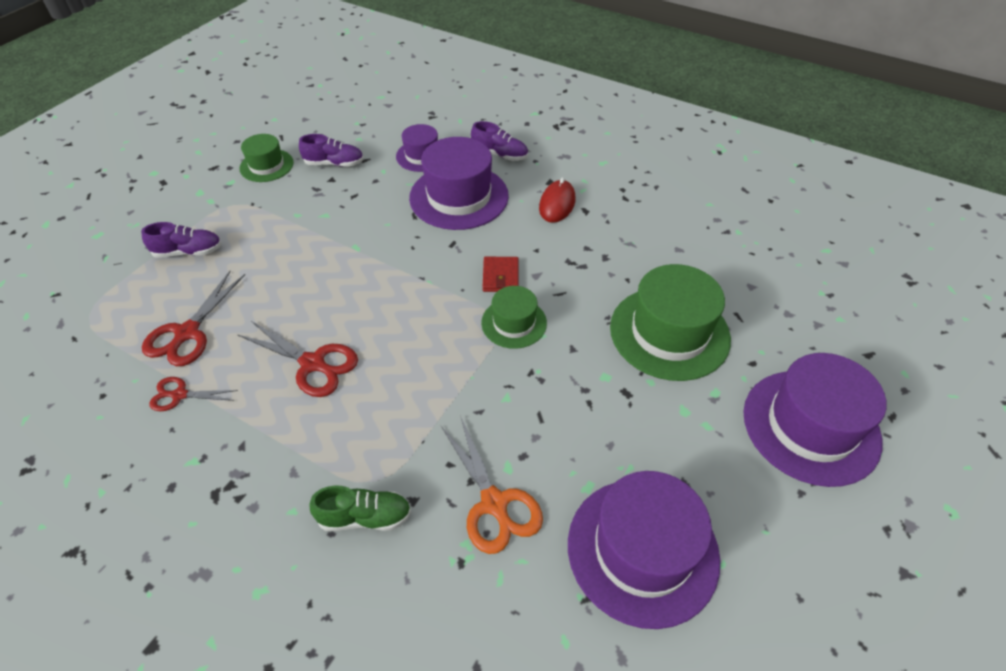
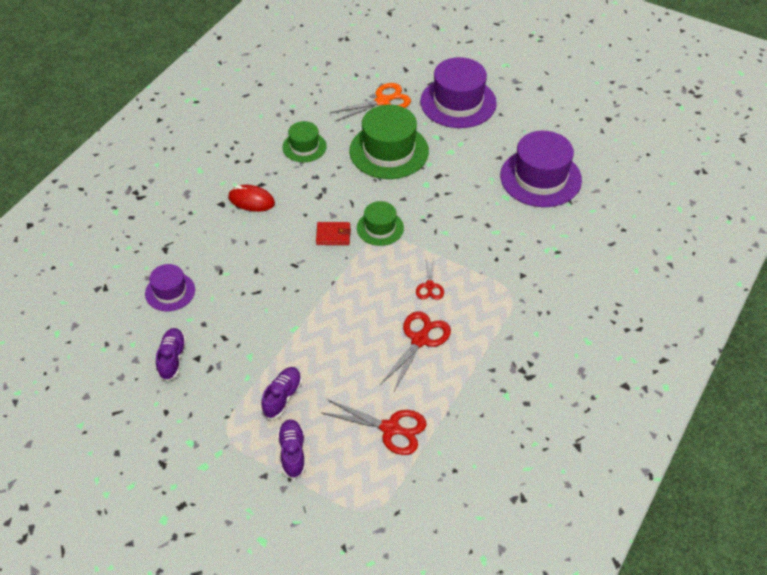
camera: 90 degrees left, 0 degrees up
red scissors [149,377,238,411] -> red scissors moved to [416,258,444,300]
green hat [240,134,294,182] -> green hat moved to [282,121,327,162]
green shoe [309,486,411,531] -> none
purple hat [409,137,509,230] -> none
orange scissors [441,418,543,554] -> orange scissors moved to [330,83,411,122]
purple shoe [471,121,528,161] -> purple shoe moved to [261,367,302,419]

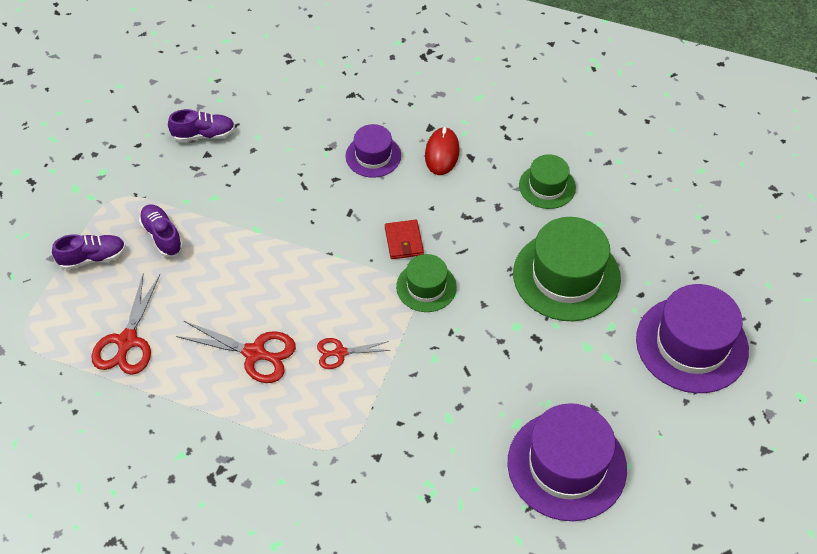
camera: 80 degrees right, 5 degrees up
purple hat [145,264,195,311] -> purple hat moved to [346,124,401,178]
purple shoe [261,367,302,419] -> purple shoe turned 135 degrees counterclockwise [139,204,183,257]
orange scissors [330,83,411,122] -> none

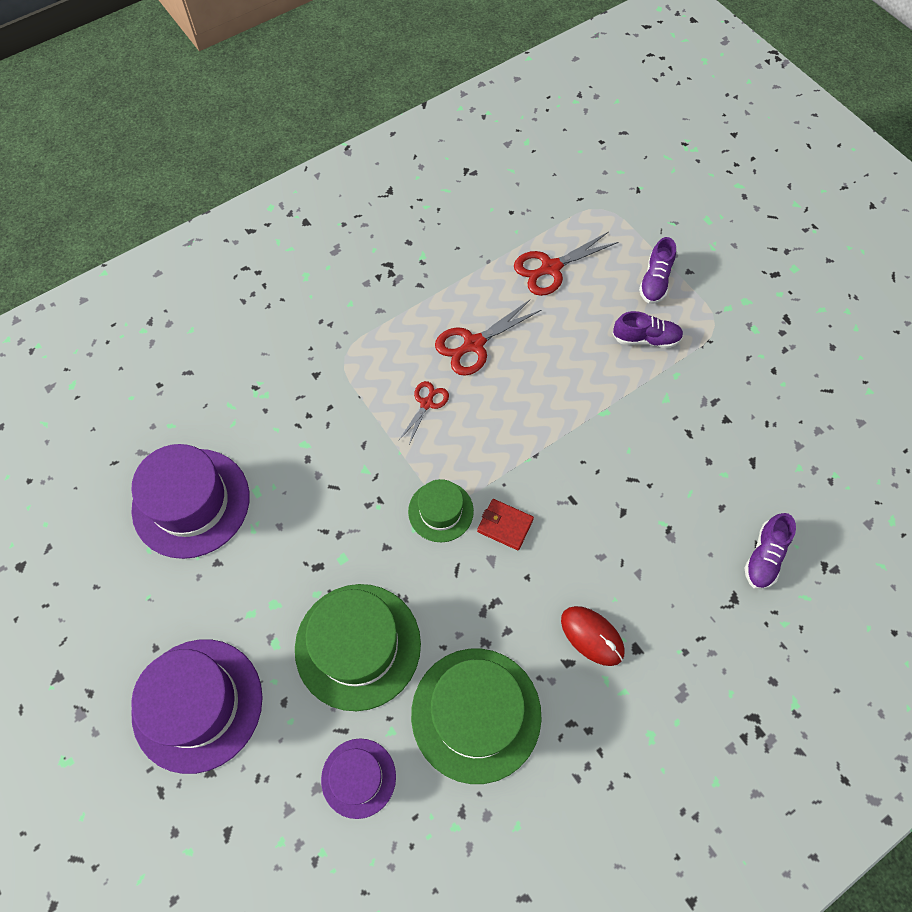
camera: 125 degrees right, 10 degrees up
red scissors [92,273,160,375] -> red scissors turned 75 degrees counterclockwise [514,232,618,296]
purple shoe [168,109,235,142] -> purple shoe moved to [744,513,796,589]
purple hat [346,124,401,178] -> purple hat moved to [321,739,396,819]
green hat [519,154,576,209] -> green hat [411,649,542,784], size x1.79

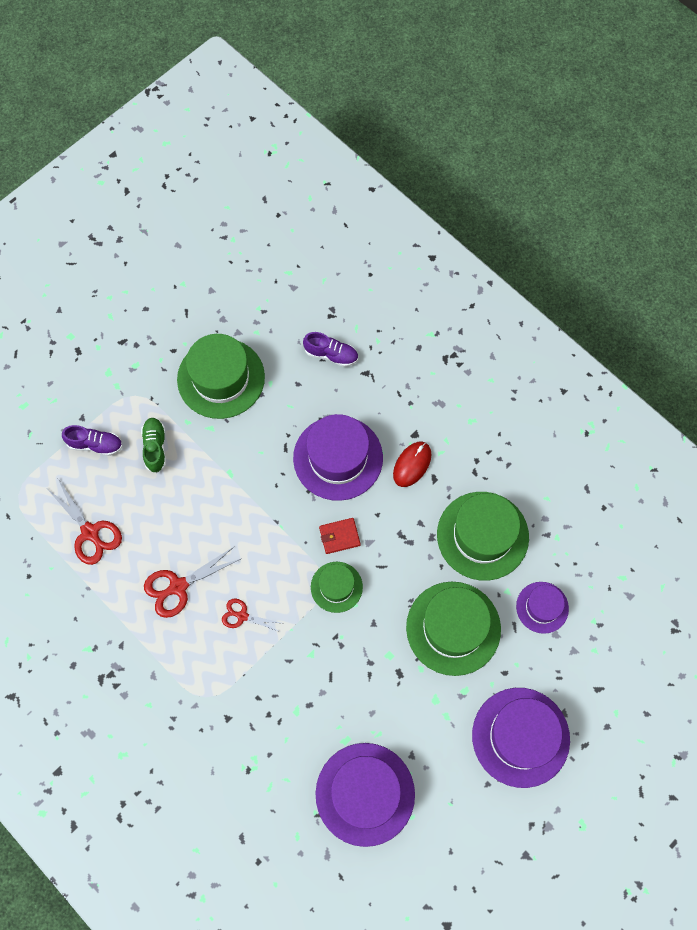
camera: 100 degrees left, 5 degrees up
red scissors [435,299,541,376] -> red scissors turned 105 degrees clockwise [144,546,242,618]
red wallet [477,499,534,550] -> red wallet turned 60 degrees clockwise [319,518,361,554]
purple shoe [612,311,683,348] -> green shoe [141,418,166,473]
none -> green hat [177,334,265,419]
none -> purple hat [293,414,383,501]

